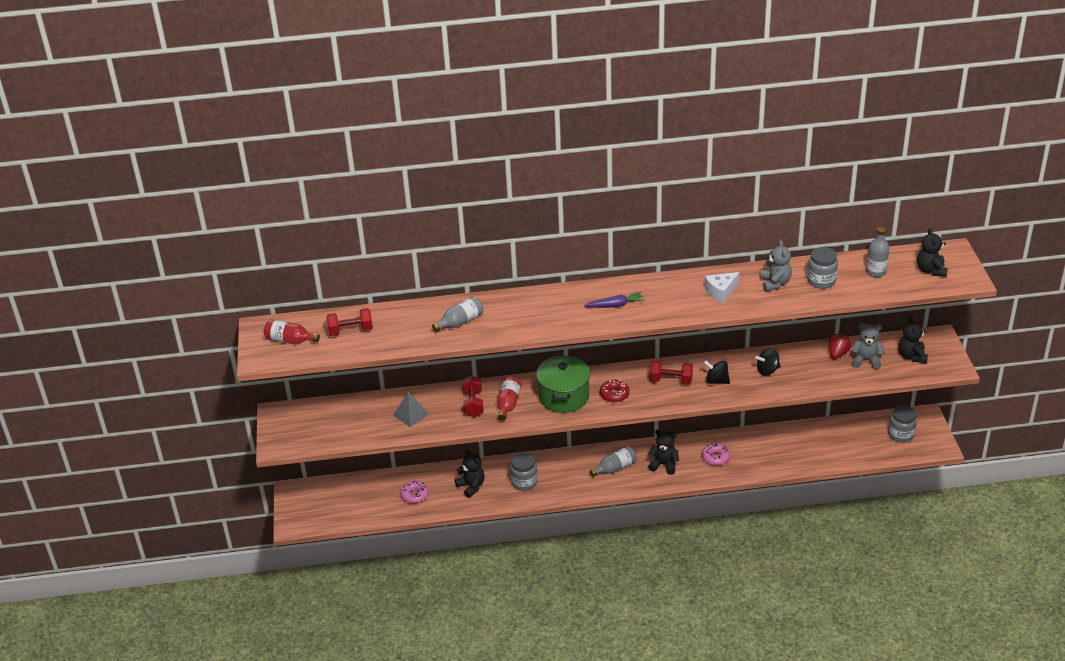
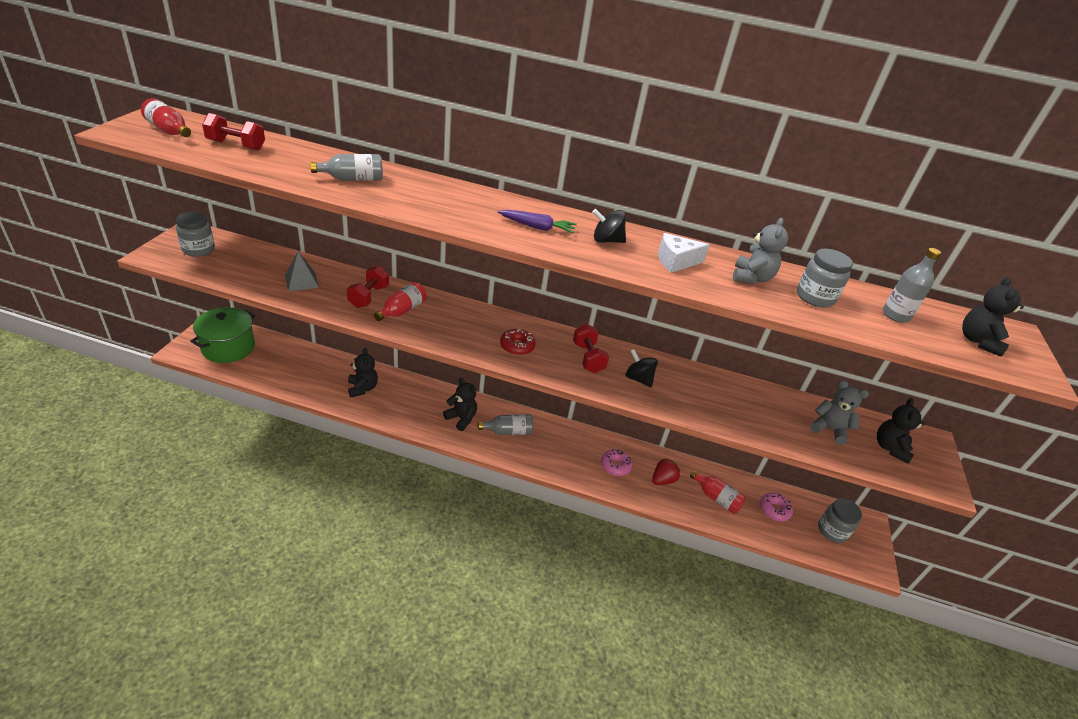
camera: 15 degrees right, 0 degrees up
pink donut [400,481,429,504] -> pink donut moved to [760,493,793,521]
grey jar [510,453,538,491] -> grey jar moved to [176,212,215,257]
green pot [536,355,590,413] -> green pot moved to [190,307,255,363]
black teddy bear [648,430,679,475] -> black teddy bear moved to [443,378,477,431]
red dumbbell [650,361,693,384] -> red dumbbell turned 45 degrees clockwise [573,324,609,373]
black spinning top [755,348,781,376] -> black spinning top moved to [592,209,626,243]
red strawberry [828,333,852,359] -> red strawberry moved to [652,458,680,485]
none -> red bottle [690,470,746,514]

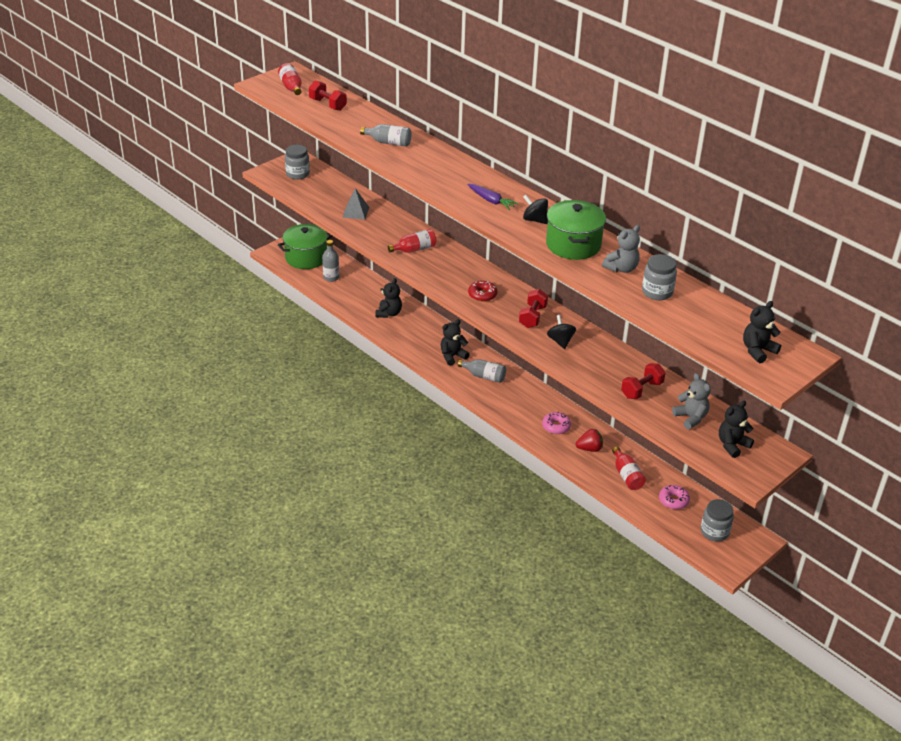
camera: 35 degrees right, 0 degrees up
red dumbbell [347,266,389,308] -> red dumbbell moved to [621,363,665,399]
black teddy bear [443,378,477,431] -> black teddy bear turned 105 degrees counterclockwise [441,319,470,366]
white cheese [658,233,710,273] -> green pot [546,200,606,260]
grey bottle [883,248,941,323] -> grey bottle moved to [322,240,339,282]

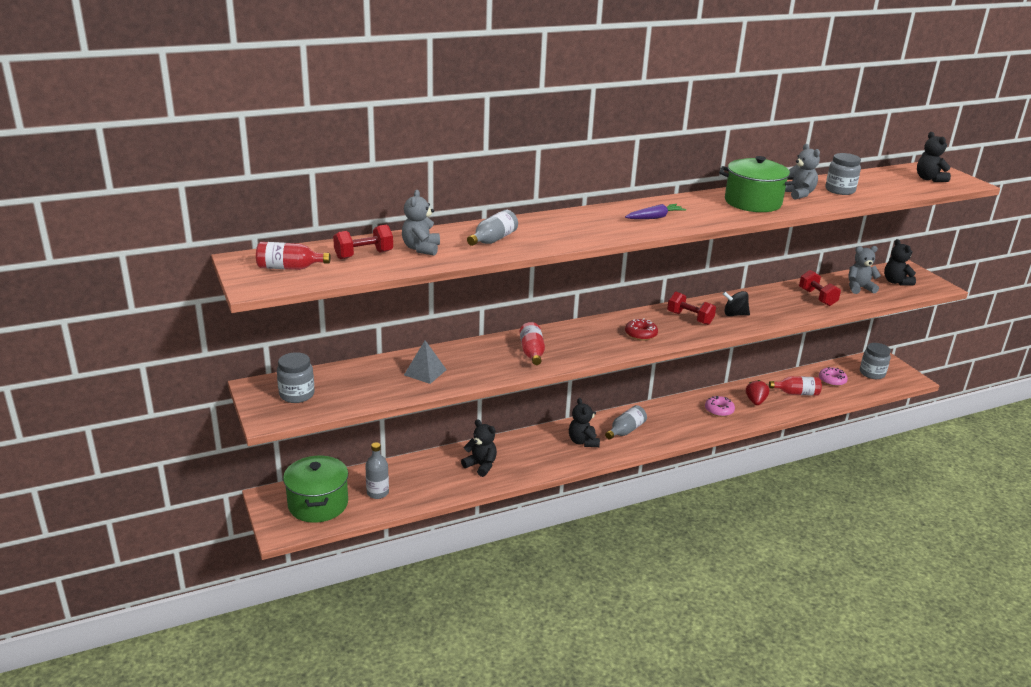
camera: 70 degrees left, 10 degrees down
black spinning top [523,195,548,224] -> none
none -> grey teddy bear [402,190,440,256]

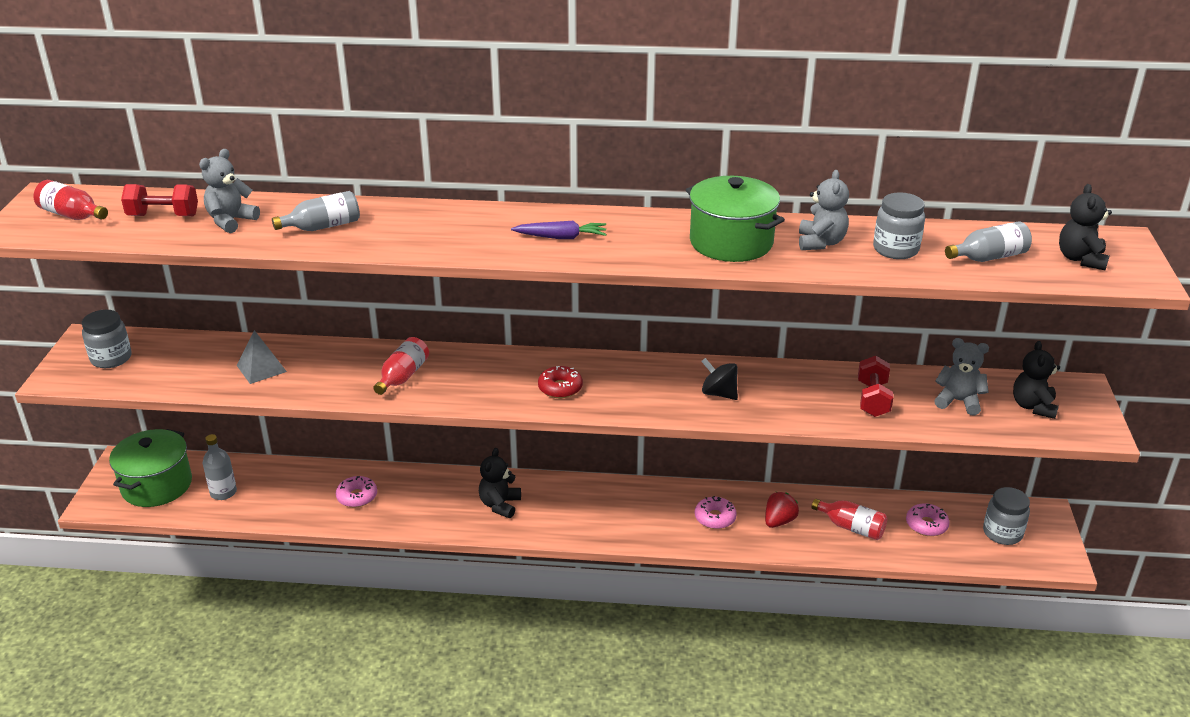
camera: 30 degrees right, 5 degrees up
black teddy bear [461,420,497,477] -> pink donut [336,476,377,508]
grey bottle [605,405,647,440] -> grey bottle moved to [945,221,1032,262]
red dumbbell [667,291,716,325] -> none

